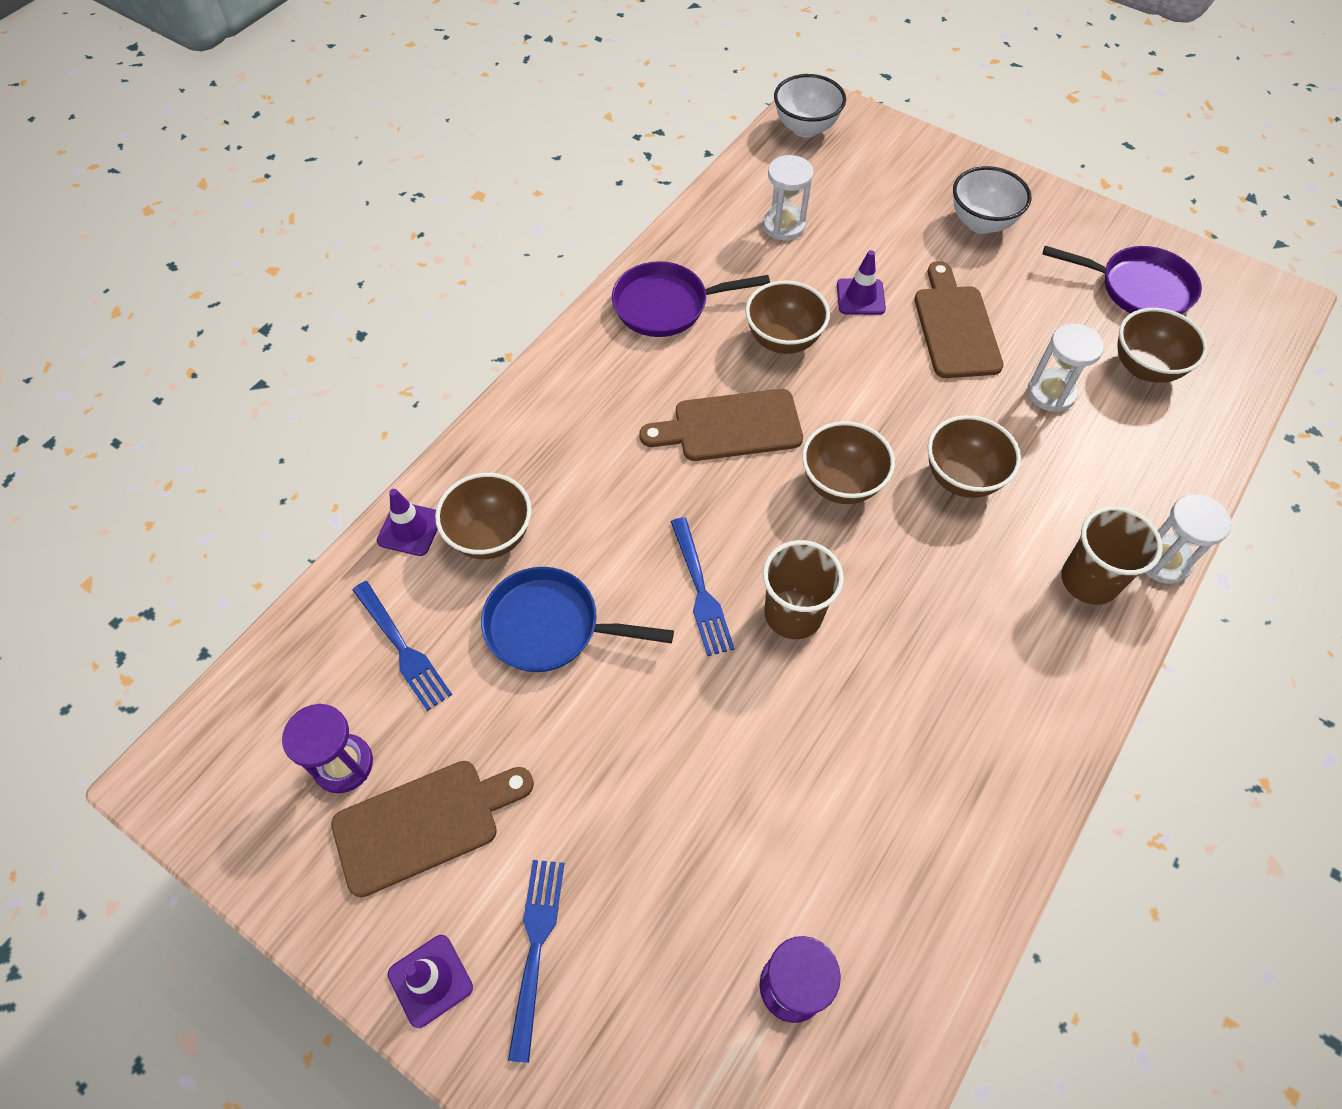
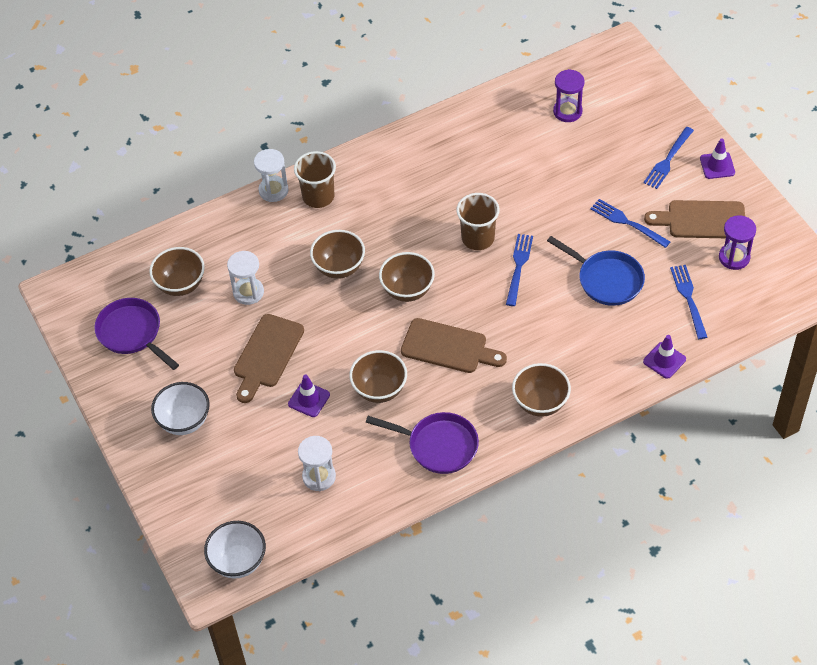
camera: 150 degrees left, 5 degrees down
brown bowl [435,473,532,559] -> brown bowl moved to [512,363,571,417]
none -> blue fork [590,199,670,248]

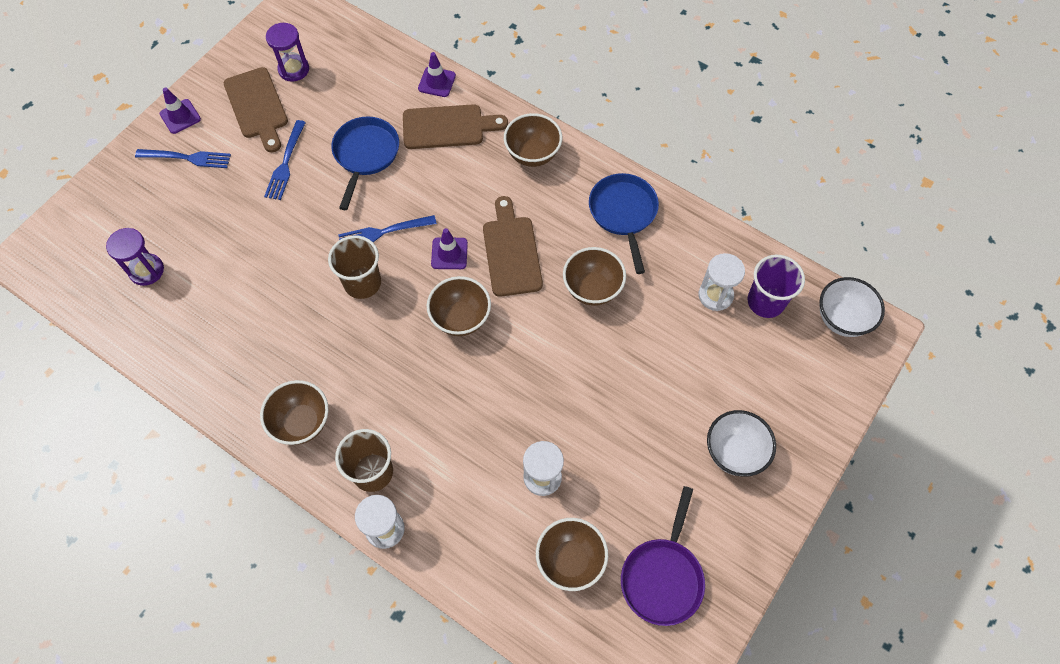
camera: 120 degrees left, 10 degrees up
brown cutting board [234,314,304,403] -> brown cutting board moved to [403,104,508,149]
purple traffic cone [288,374,330,417] -> purple traffic cone moved to [431,228,468,269]
brown bowl [310,230,365,279] -> brown bowl moved to [260,380,329,445]
purple pan [366,412,479,474] -> blue pan [589,173,659,274]
blue fork [670,265,707,339] -> none
none -> purple cup [748,255,805,318]

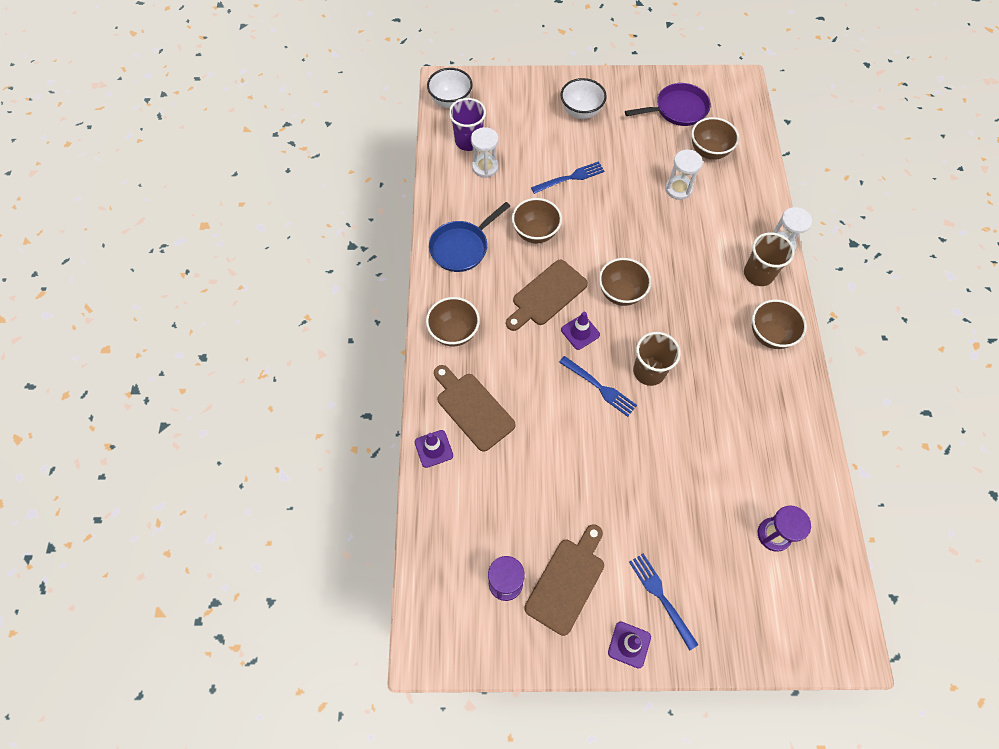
camera: 125 degrees left, 0 degrees up
blue fork [264,120,306,200] -> blue fork moved to [531,161,605,194]
blue pan [331,117,399,210] -> none

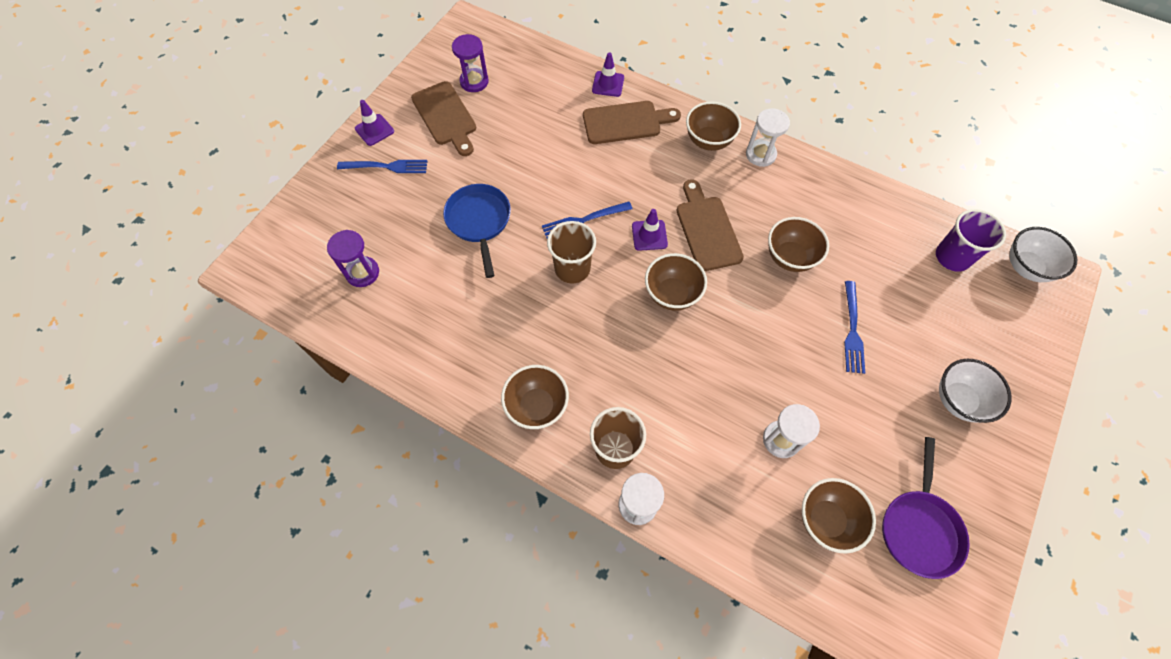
camera: 120 degrees right, 0 degrees up
blue pan [429,202,510,272] -> blue pan moved to [443,184,511,278]
white hourglass [471,127,499,178] -> white hourglass moved to [746,108,790,167]

